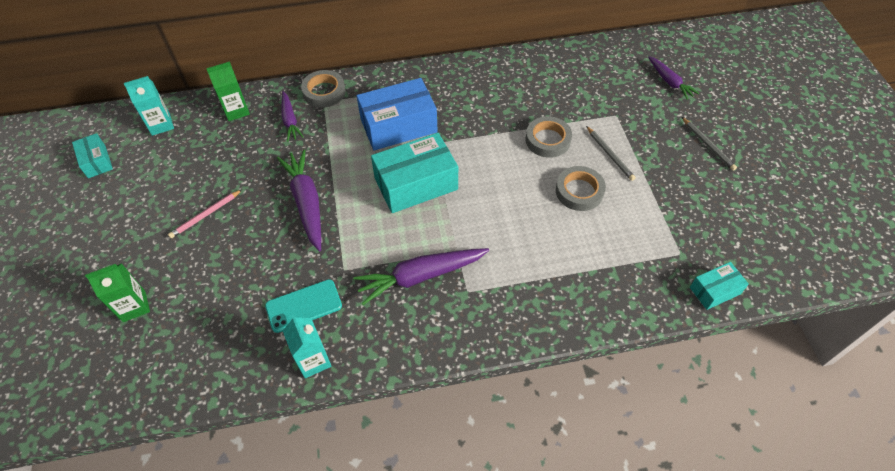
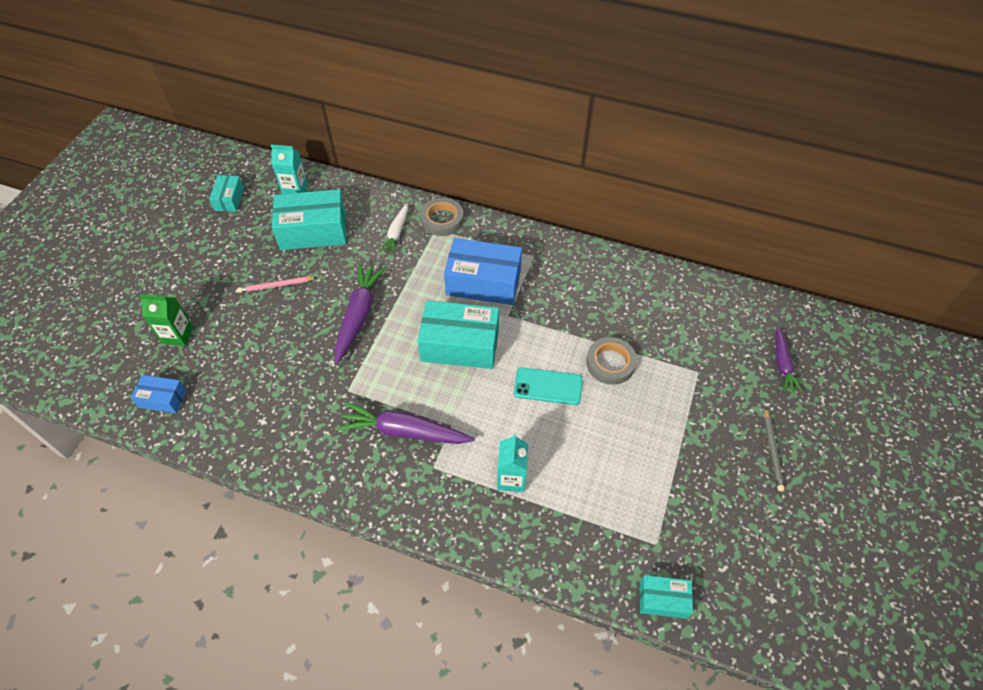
camera: 30 degrees right, 0 degrees up
green carton [206,61,250,121] -> none
turquoise phone [265,279,342,333] -> turquoise phone moved to [514,367,582,405]
purple carrot [282,91,304,142] -> white carrot [379,204,408,255]
turquoise carton [283,315,331,378] -> turquoise carton moved to [497,434,528,492]
grey tape [556,166,606,211] -> none
grey pencil [586,126,636,181] -> none
none -> blue box [131,375,187,413]
none -> turquoise box [272,189,346,250]

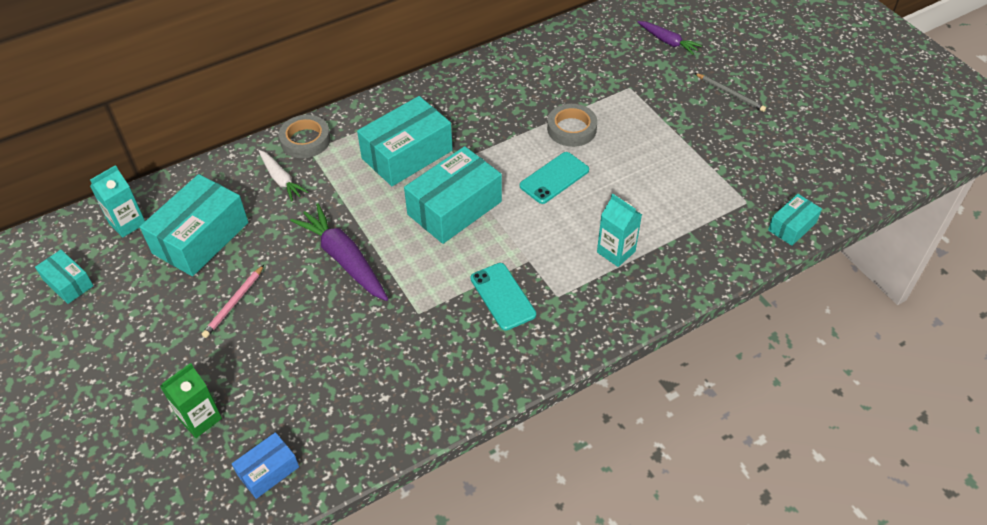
camera: 50 degrees left, 5 degrees down
purple carrot [336,402,475,444] -> turquoise phone [470,263,536,331]
blue box [444,238,522,305] -> turquoise box [357,96,453,186]

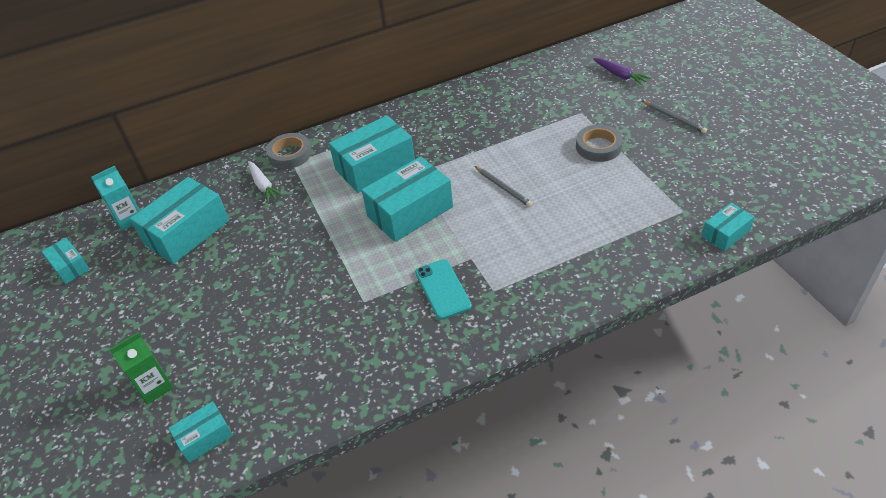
camera: 10 degrees right, 5 degrees down
pink pencil [202,265,264,338] -> none
blue box [232,432,299,499] -> turquoise box [168,401,233,463]
purple carrot [290,204,388,301] -> none
turquoise phone [520,152,589,204] -> grey pencil [475,166,533,207]
grey tape [547,104,597,147] -> grey tape moved to [576,124,623,162]
turquoise carton [597,194,642,267] -> none

